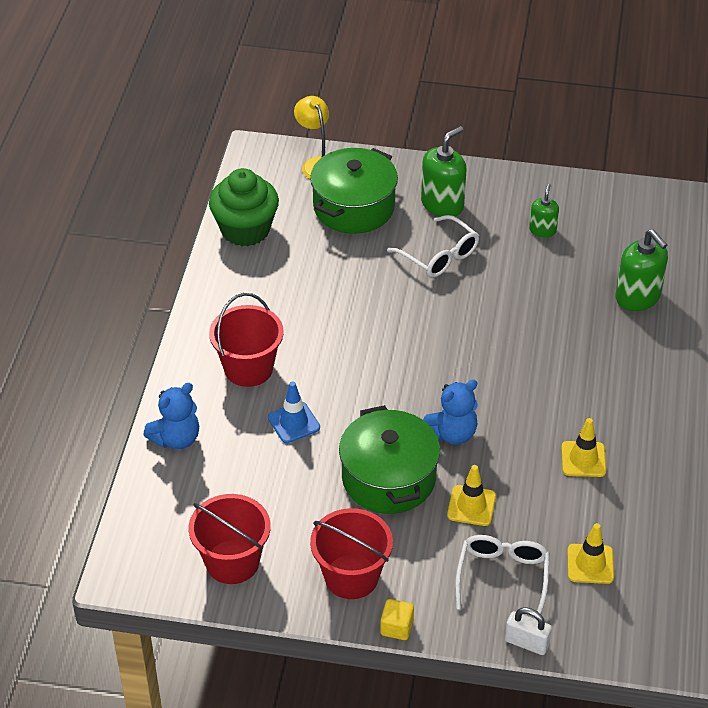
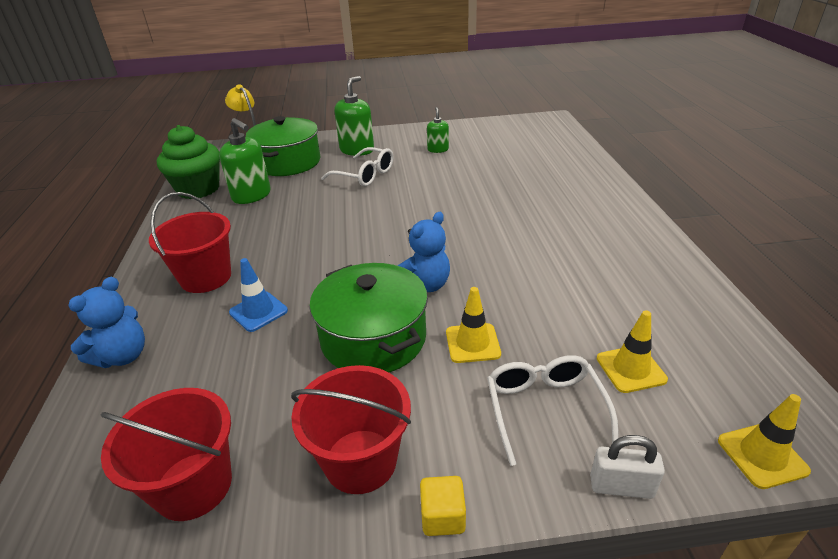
camera: 15 degrees left, 10 degrees down
yellow traffic cone [562,418,606,477] -> yellow traffic cone moved to [718,394,811,489]
green soap dispenser [615,229,668,311] -> green soap dispenser moved to [219,118,271,204]

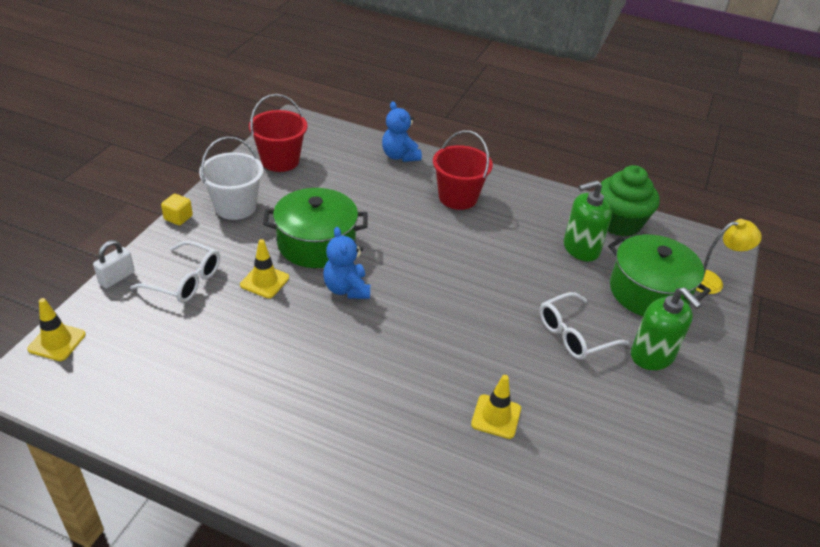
camera: 115 degrees right, 5 degrees up
blue traffic cone [229,258,288,332] -> none
red bucket [291,365,411,494] -> white bucket [199,136,264,220]
green soap dispenser [427,107,449,153] -> none
yellow traffic cone [597,310,668,393] -> yellow traffic cone moved to [471,375,521,439]

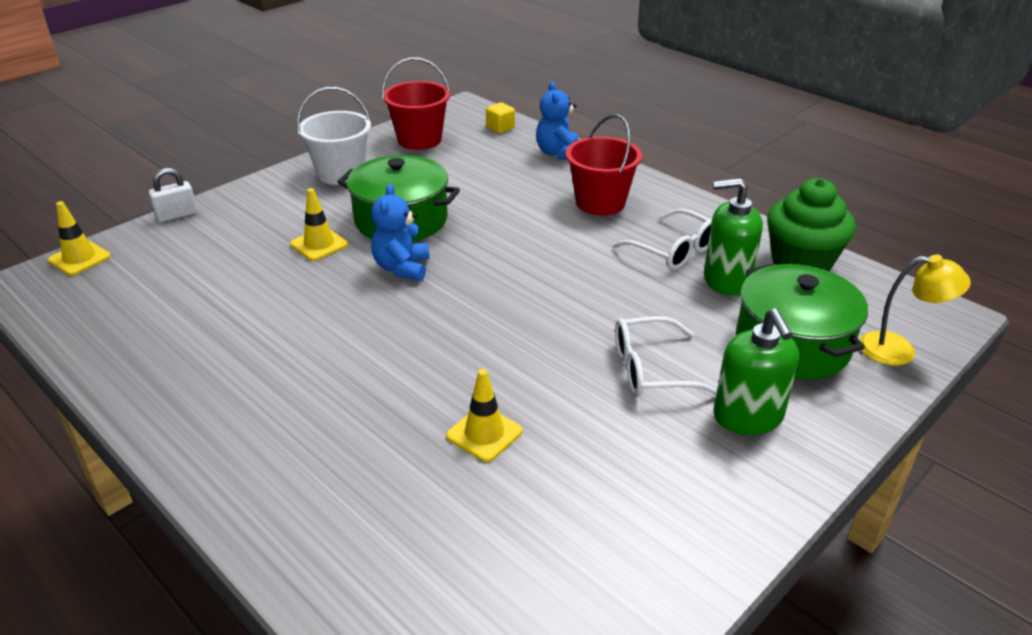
camera: 25 degrees right, 5 degrees down
white glasses [130,241,220,303] -> white glasses moved to [612,209,712,270]
yellow cube [161,194,193,226] -> yellow cube moved to [486,102,515,133]

